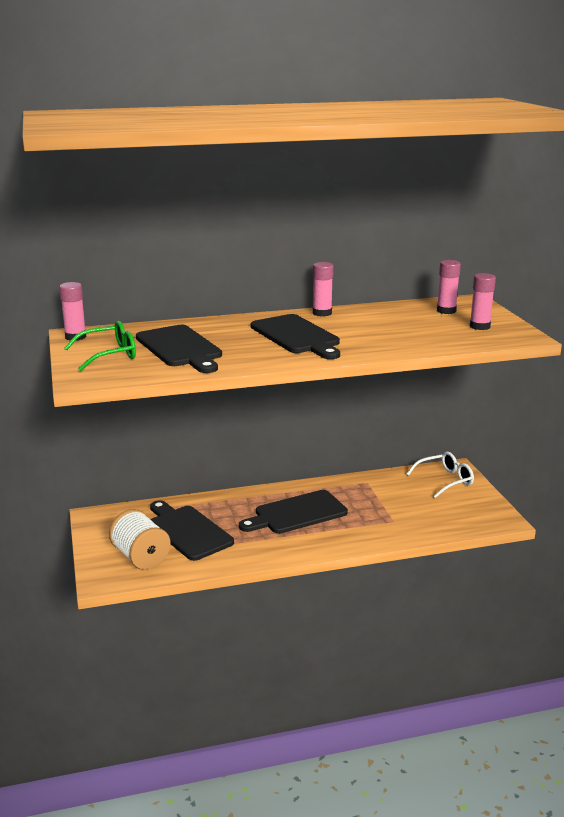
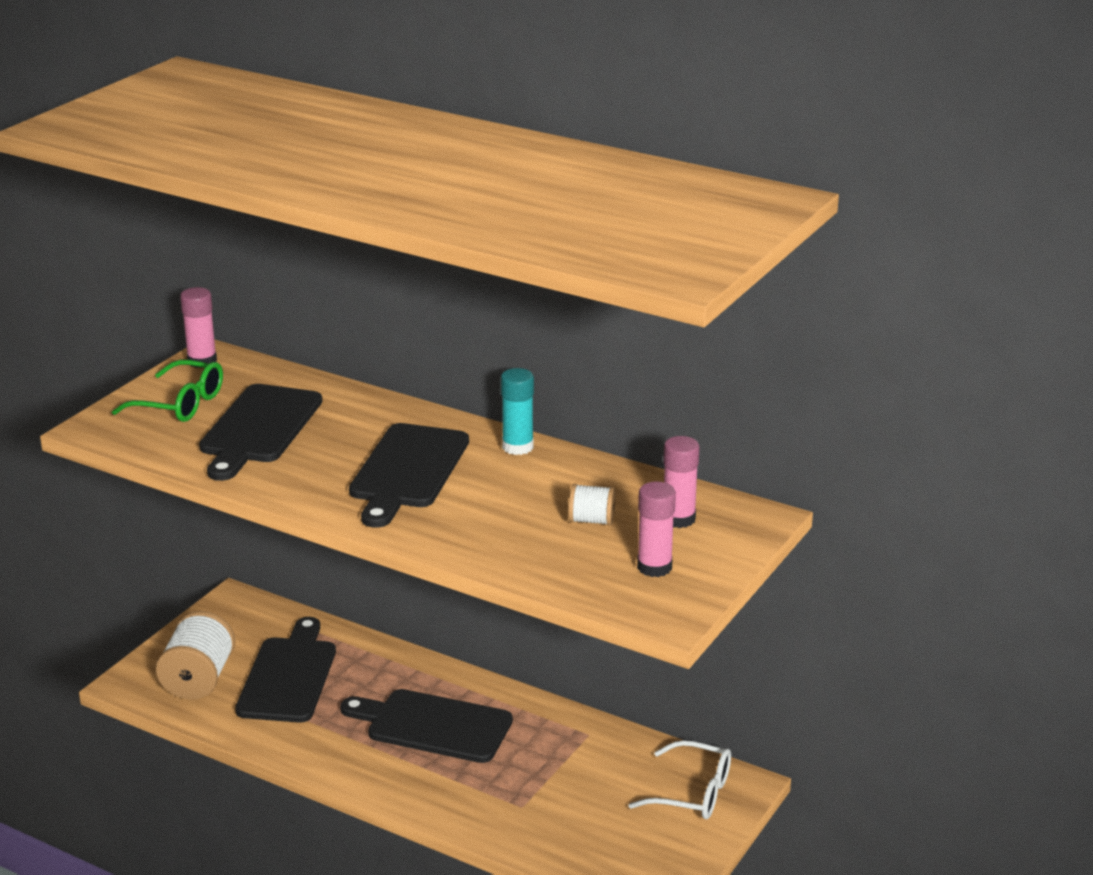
camera: 45 degrees right, 5 degrees up
pink glue stick [313,262,333,317] -> turquoise glue stick [501,368,534,455]
none -> white spool [568,484,616,526]

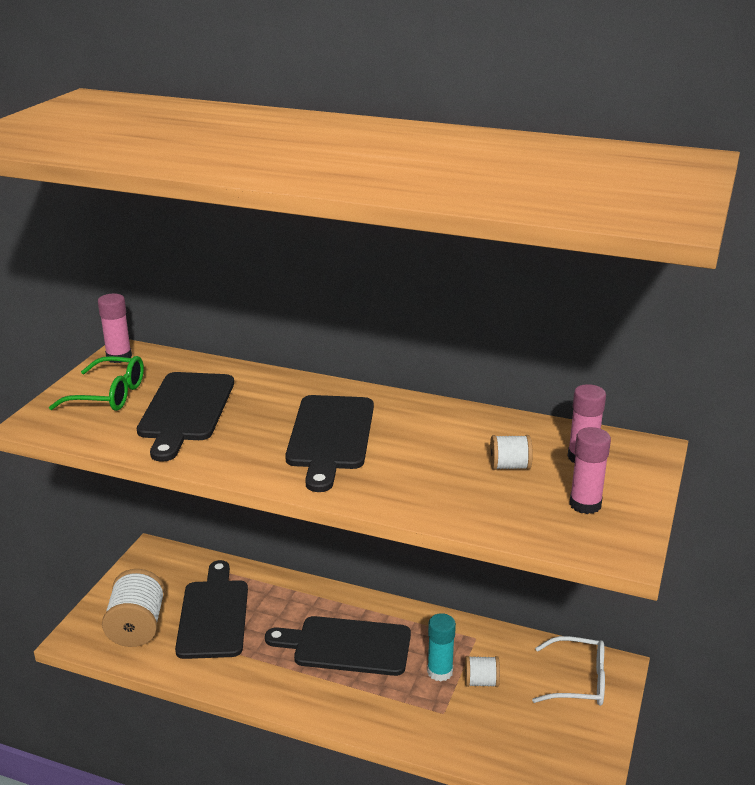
camera: 10 degrees left, 0 degrees up
turquoise glue stick [501,368,534,455] -> turquoise glue stick moved to [427,613,456,681]
none -> white spool [465,656,500,687]

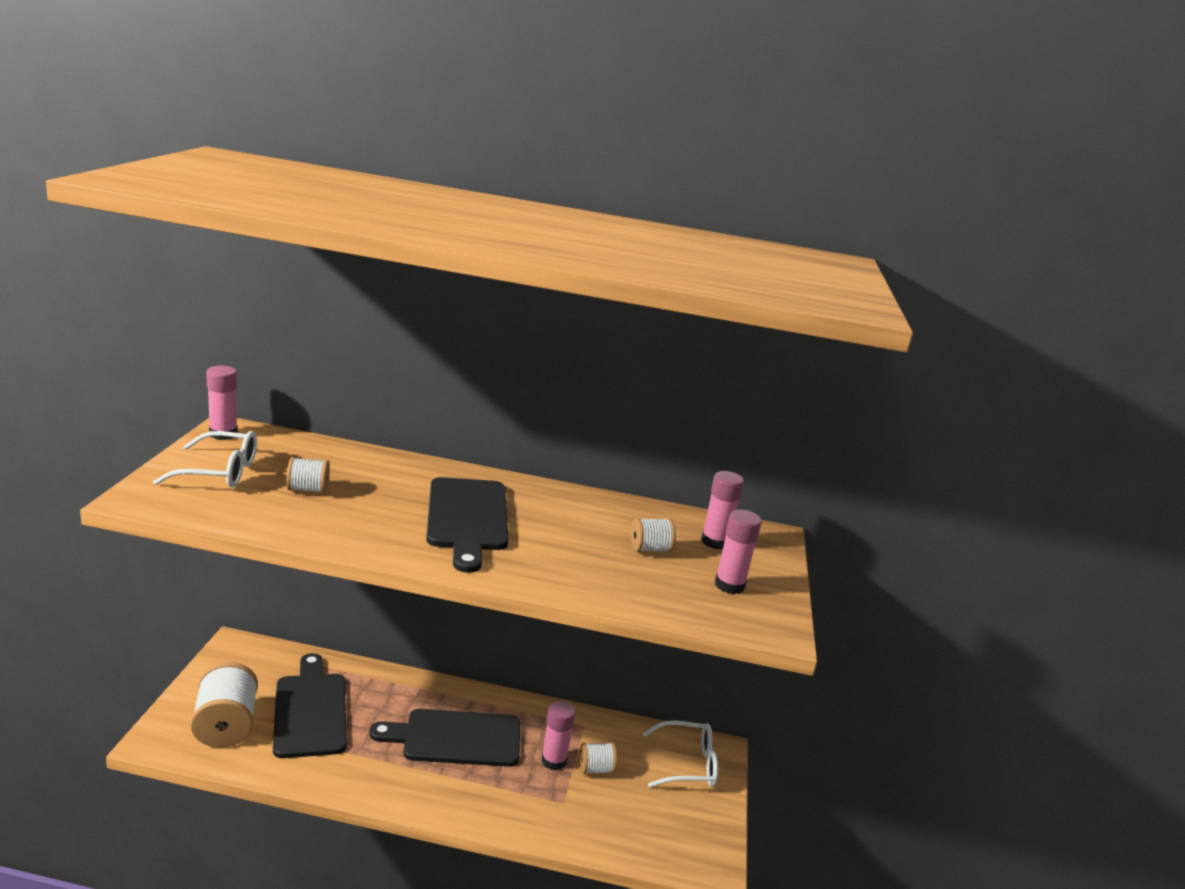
camera: 15 degrees left, 5 degrees down
green glasses [49,356,144,411] -> white glasses [153,431,257,487]
black cutting board [137,372,234,462] -> white spool [287,457,330,493]
turquoise glue stick [427,613,456,681] -> pink glue stick [541,701,575,770]

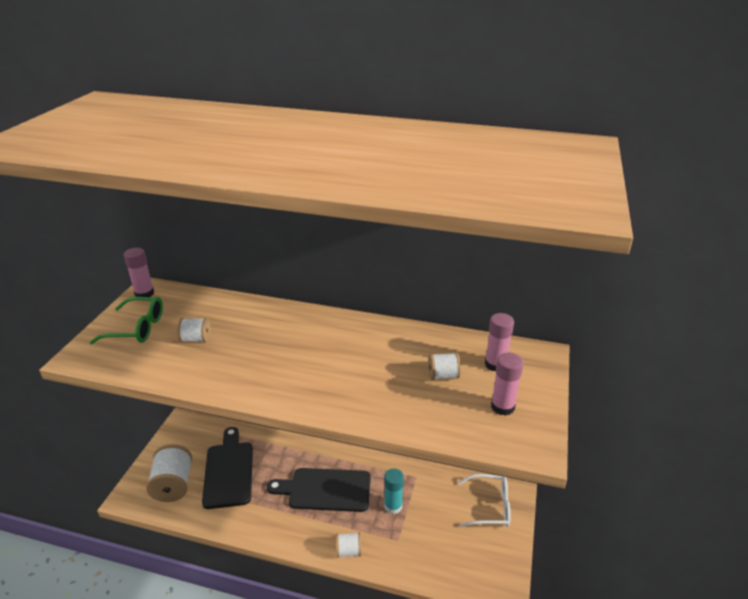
camera: 10 degrees right, 10 degrees up
white glasses [153,431,257,487] -> green glasses [90,297,163,344]
black cutting board [426,477,509,573] -> none
pink glue stick [541,701,575,770] -> turquoise glue stick [384,469,404,514]
white spool [579,742,617,774] -> white spool moved to [336,532,362,558]

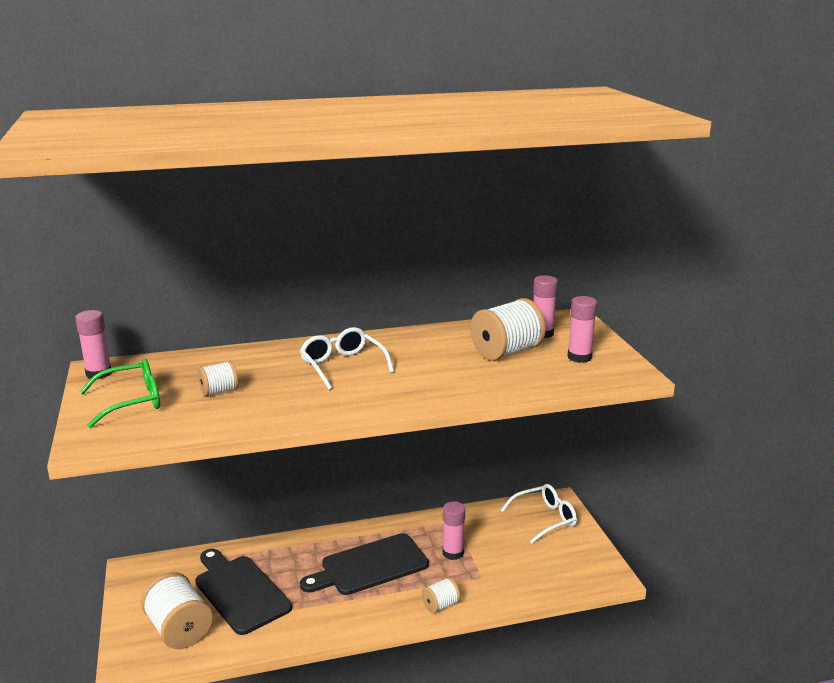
camera: 30 degrees left, 10 degrees down
turquoise glue stick [384,469,404,514] -> pink glue stick [442,501,465,560]
white spool [428,352,461,380] -> white spool [470,298,546,361], size x1.88
none -> white glasses [300,327,394,390]

